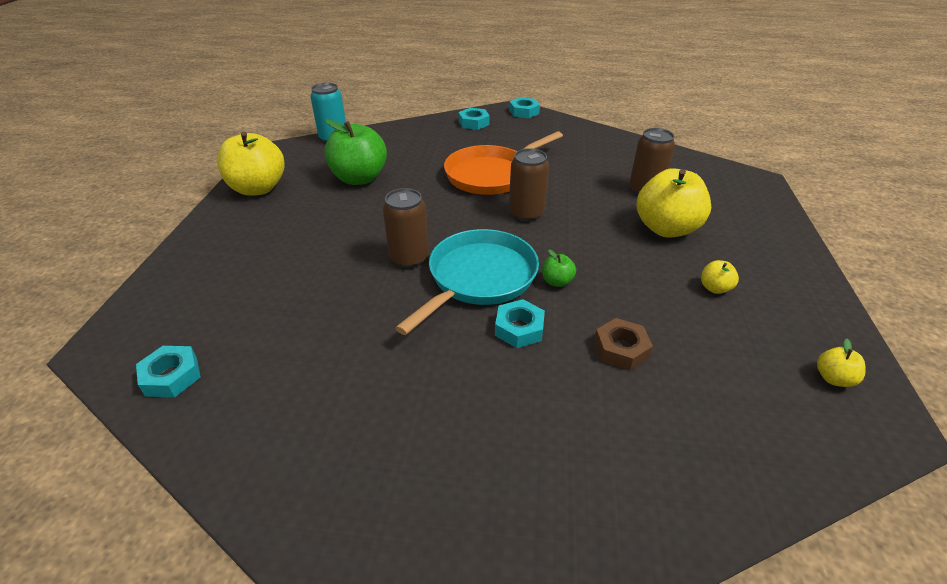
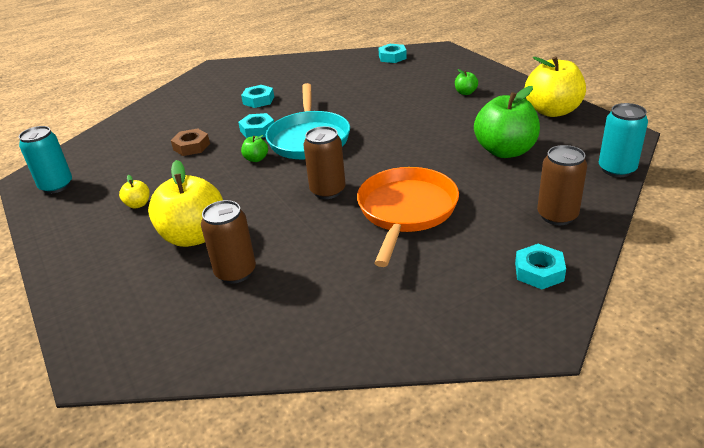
camera: 145 degrees right, 5 degrees down
brown can [383,188,429,268] -> brown can moved to [537,145,587,225]
turquoise nut [509,97,540,118] -> turquoise nut moved to [241,85,274,108]
yellow apple [817,339,866,387] -> turquoise can [19,126,72,194]
none -> green apple [455,69,478,95]

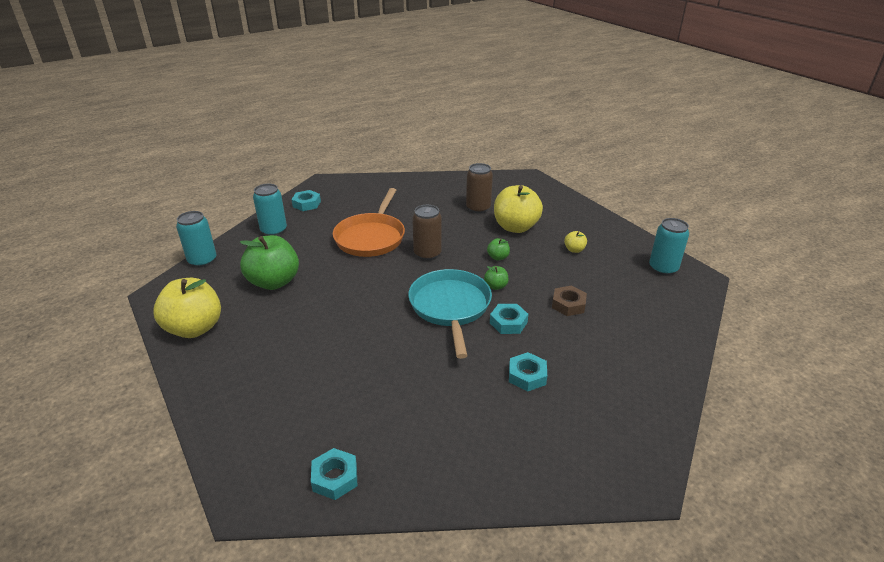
camera: 175 degrees right, 0 degrees up
green apple [455,69,478,95] -> green apple moved to [487,238,510,261]
brown can [537,145,587,225] -> turquoise can [253,184,287,236]

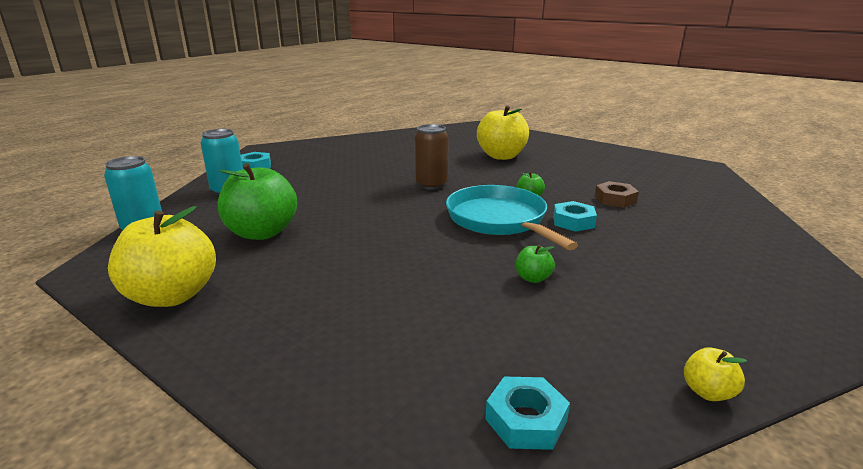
camera: 20 degrees left, 10 degrees down
orange pan [333,188,405,257] -> none
brown can [466,163,493,213] -> none
green apple [487,238,510,261] -> green apple moved to [516,245,555,283]
turquoise nut [509,352,547,392] -> none
yellow apple [564,231,587,253] -> yellow apple moved to [684,347,747,401]
turquoise can [649,218,689,275] -> none

